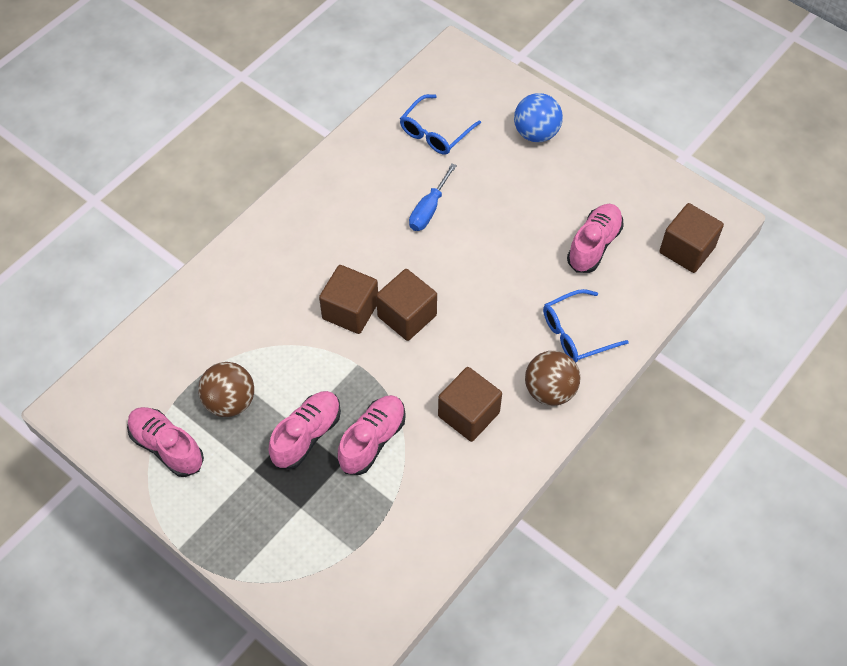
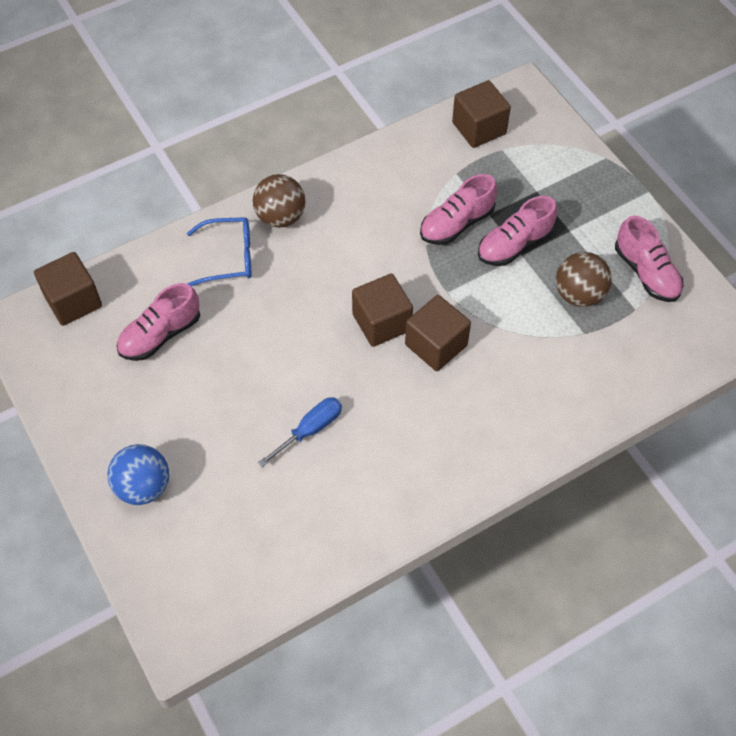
camera: 160 degrees left, 0 degrees up
blue glasses [400,94,481,155] -> none
brown cube [438,367,502,442] -> brown cube moved to [452,80,511,148]

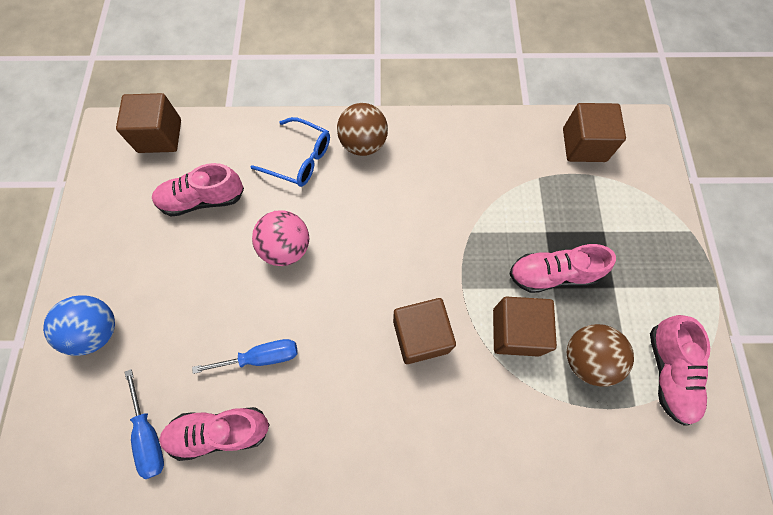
camera: 30 degrees right, 10 degrees up
brown cube [352,274,413,347] -> brown cube moved to [493,297,557,357]
pink shoe [420,174,497,245] -> pink shoe moved to [159,407,270,461]
none -> blue screwdriver [124,369,164,479]
none -> pink ball [252,210,309,266]

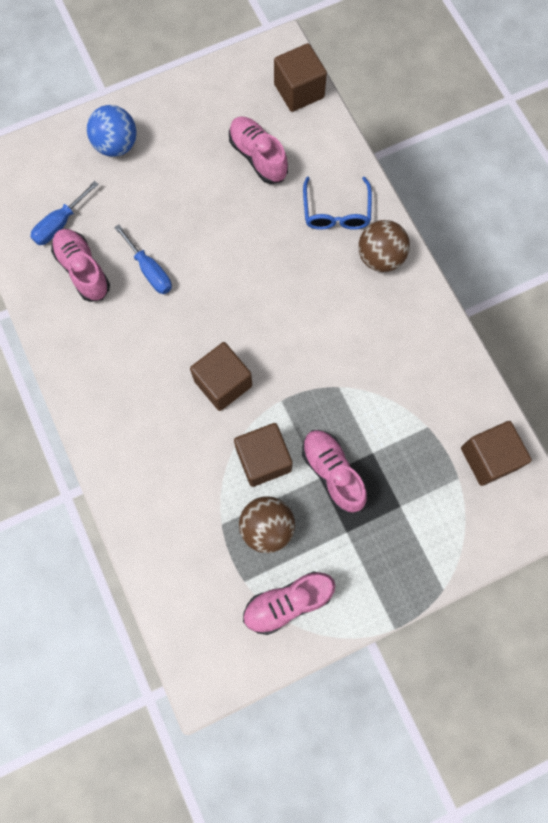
camera: 65 degrees right, 5 degrees up
pink ball [252,210,309,266] -> none

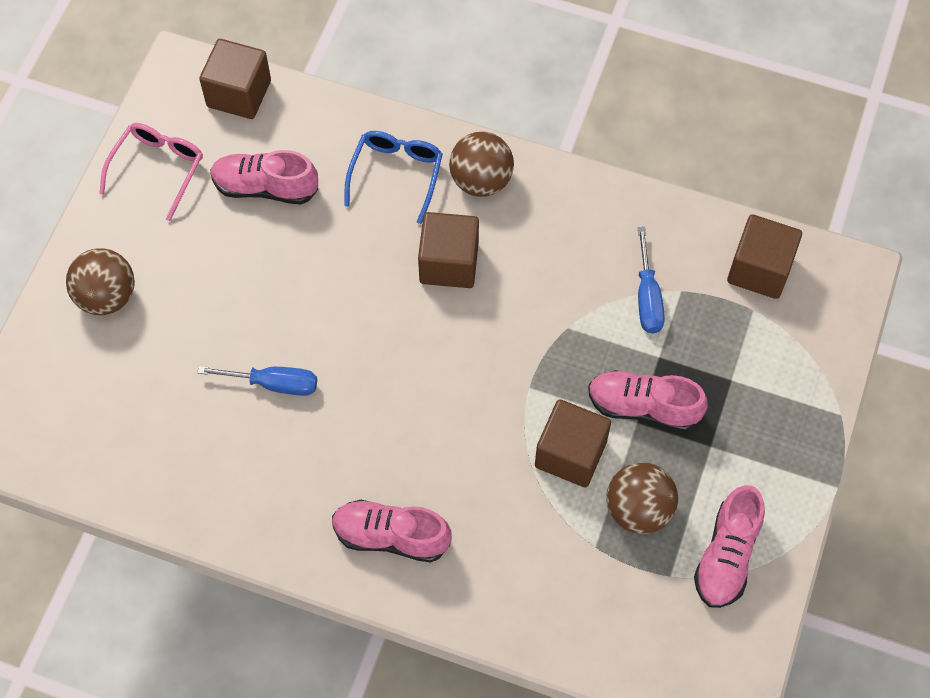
camera: 45 degrees left, 10 degrees down
blue screwdriver [30,181,99,245] -> blue screwdriver moved to [638,227,665,334]
pink shoe [51,229,110,302] -> pink shoe moved to [332,500,452,562]
blue ball [87,105,137,157] -> brown ball [66,248,135,315]
brown cube [190,342,252,411] -> brown cube moved to [418,212,479,288]
blue glasses [303,177,372,230] -> blue glasses turned 120 degrees counterclockwise [344,131,443,224]
none -> pink glasses [99,123,203,221]

